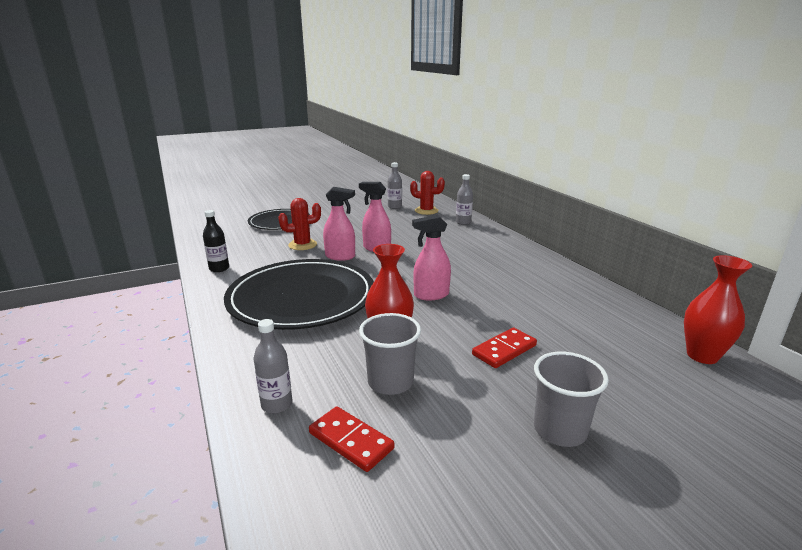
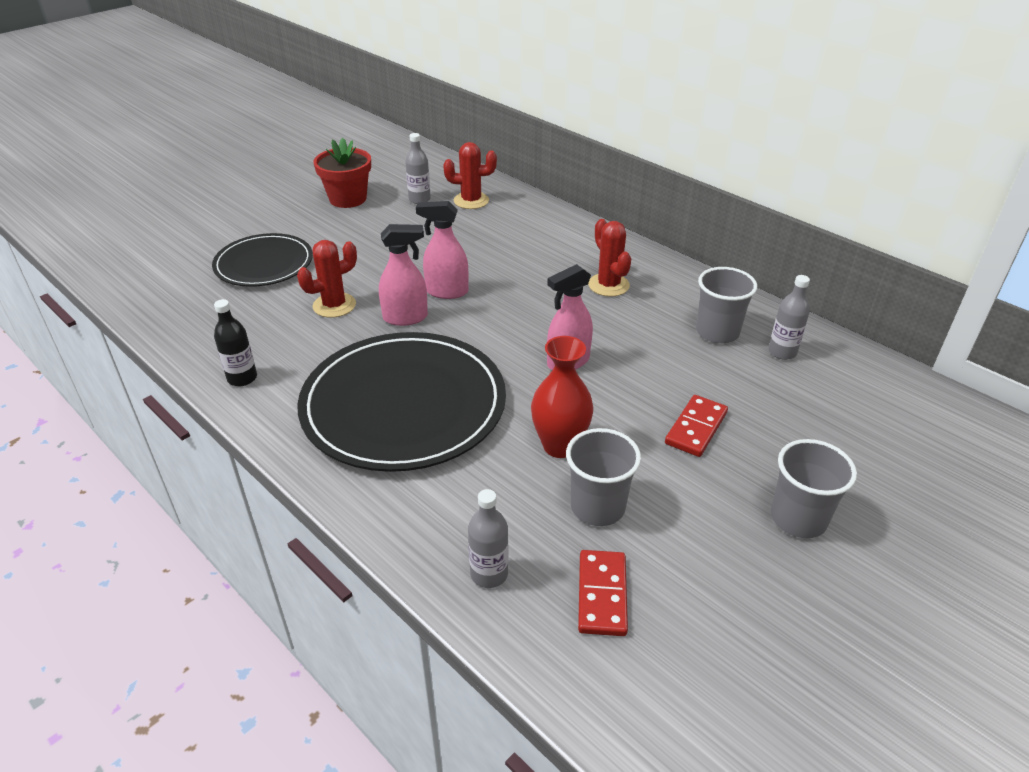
camera: 20 degrees left, 15 degrees up
red domino [309,406,394,472] -> red domino turned 75 degrees clockwise [578,550,628,636]
grey bottle [456,174,473,225] -> grey bottle moved to [768,275,810,360]
red vase [684,255,752,364] -> none
none -> red flower pot [314,138,371,208]
none -> red cactus [588,219,631,296]
none -> grey cup [696,267,757,343]

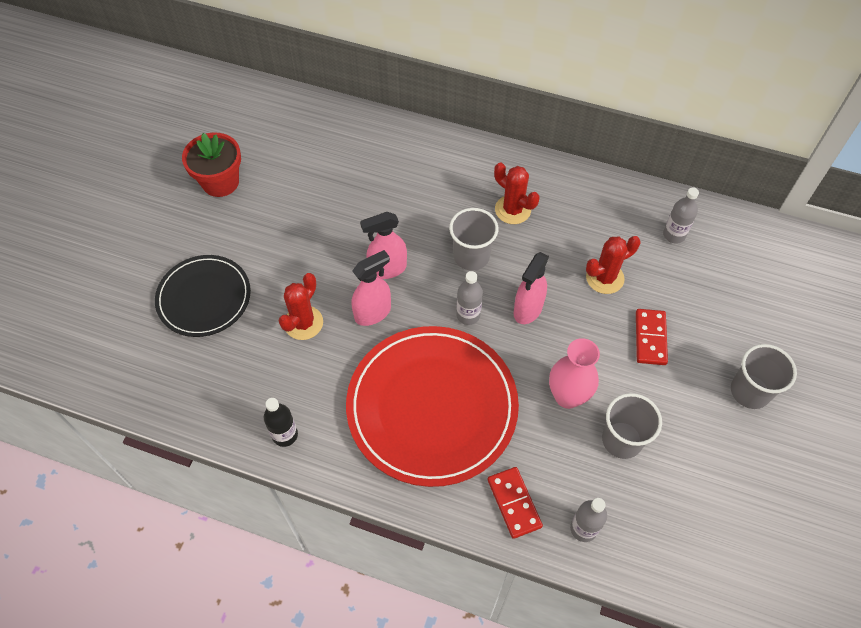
camera: 25 degrees left, 20 degrees up
black plate [297,332,506,472] -> red plate [346,326,519,487]
grey bottle [405,133,431,204] -> grey bottle moved to [456,271,483,325]
red cactus [443,142,497,209] -> red cactus moved to [586,236,640,294]
red vase [531,336,593,458] -> pink vase [549,338,600,409]
red domino [578,550,628,636] -> red domino moved to [487,467,543,539]
grey cup [696,267,757,343] -> grey cup moved to [449,208,498,271]

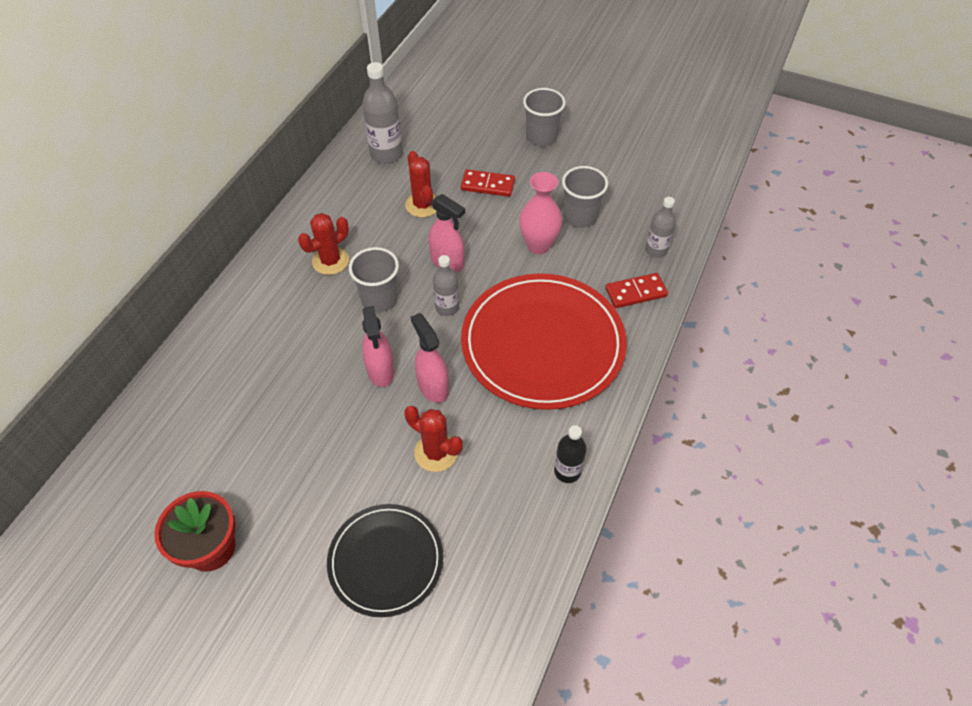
camera: 85 degrees left, 5 degrees down
grey bottle [663,187,699,244] -> grey bottle [362,62,403,164], size x1.60

